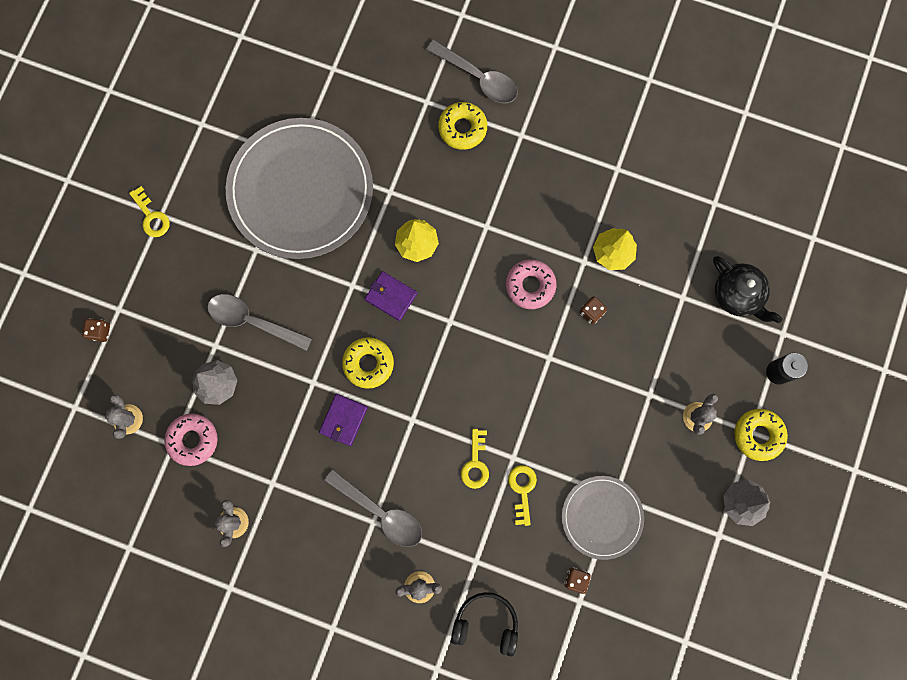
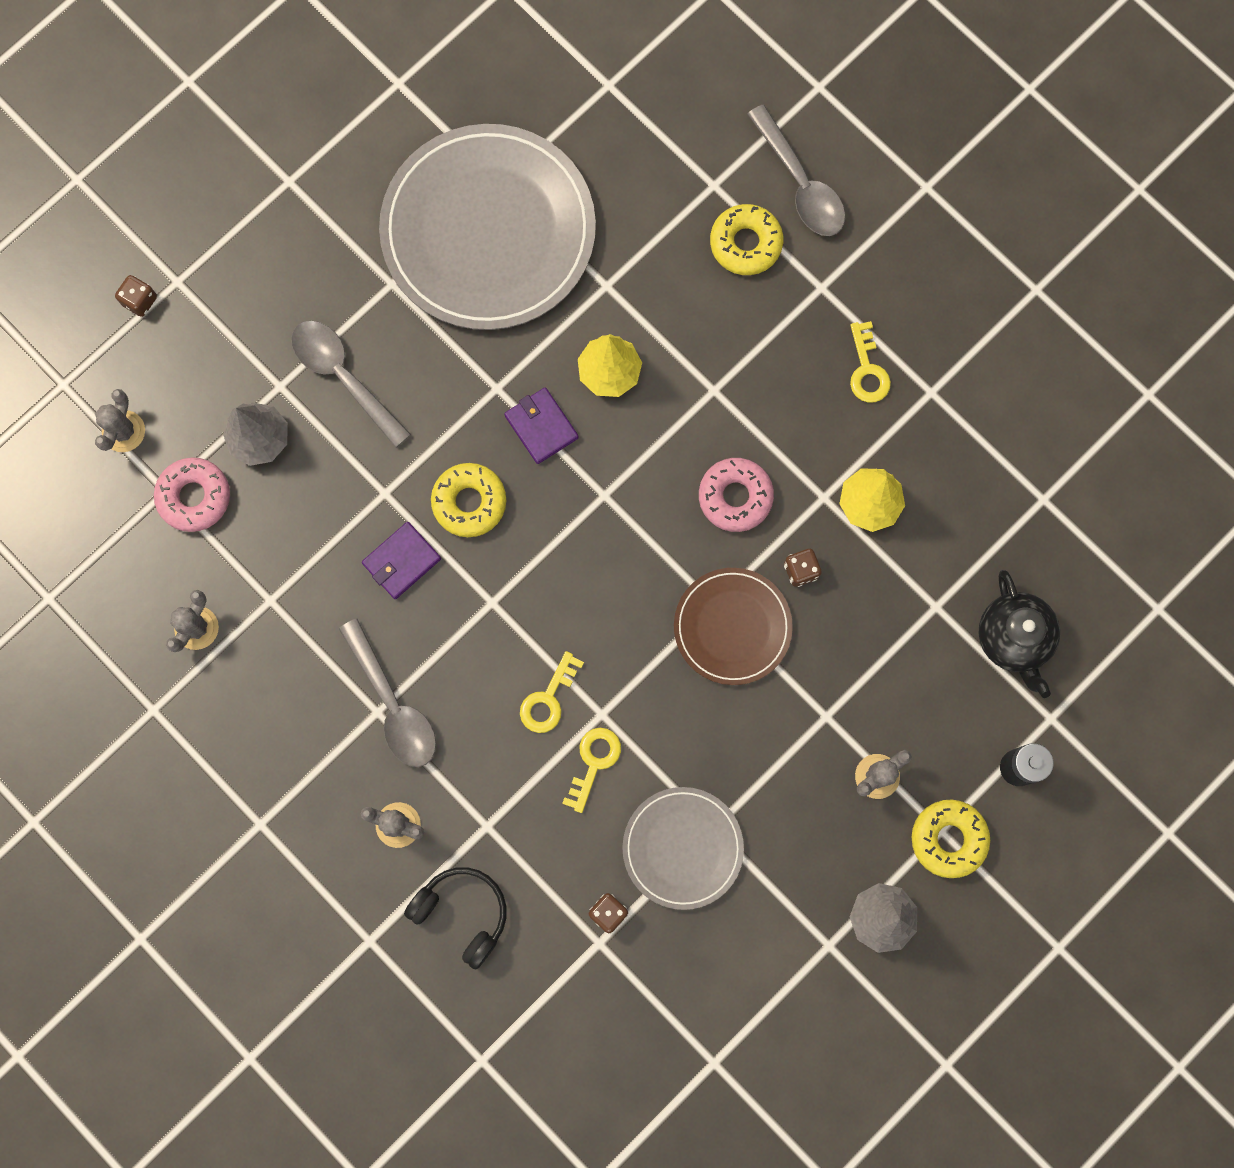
camera: 25 degrees right, 0 degrees up
yellow key [129,186,170,237] -> yellow key moved to [850,321,891,403]
none -> brown plate [674,568,793,685]

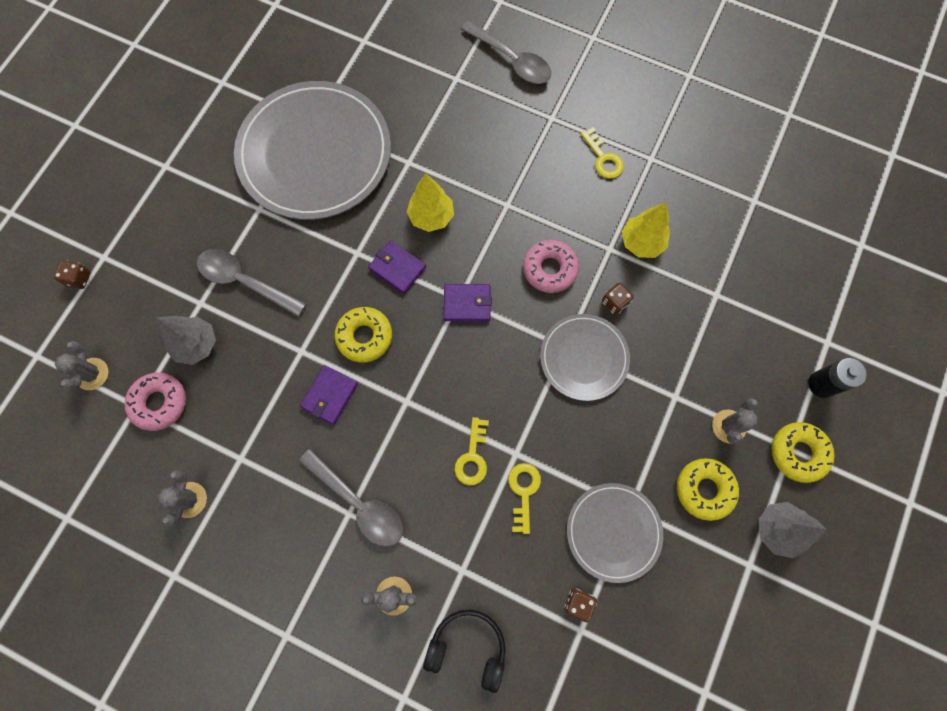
camera: 20 degrees left, 5 degrees down
brown plate [674,568,793,685] -> grey plate [540,314,630,401]
yellow donut [710,204,783,275] -> yellow donut moved to [677,458,739,521]
black teapot [979,570,1060,698] -> none
none -> purple wallet [444,284,492,322]

